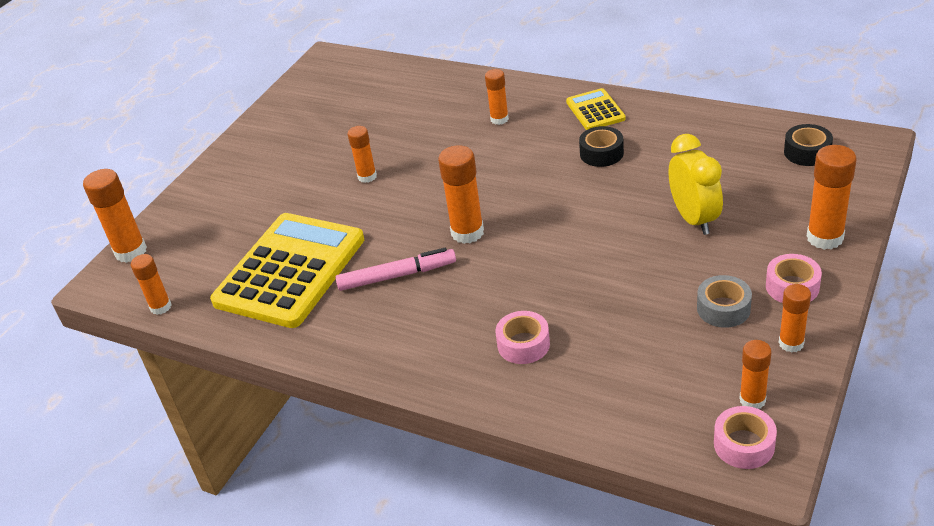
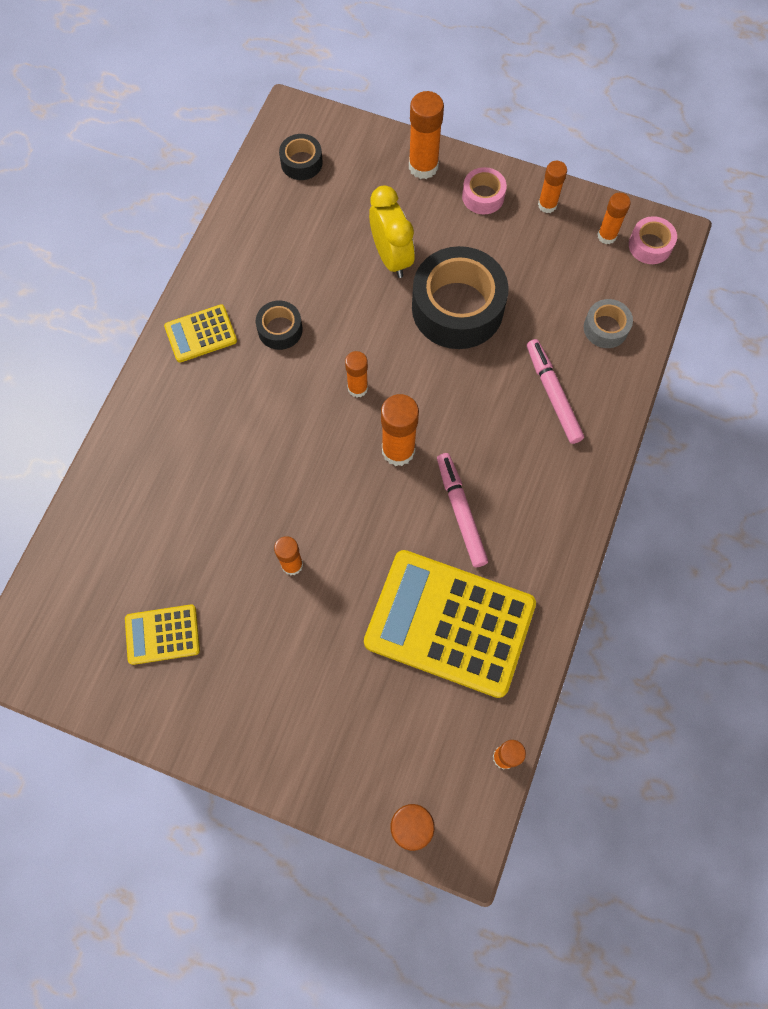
camera: 100 degrees left, 30 degrees up
orange glue stick [485,69,509,125] -> orange glue stick moved to [345,351,368,398]
pink tape [495,311,550,364] -> pink marker [527,339,584,444]
yellow clock [668,134,723,235] -> yellow clock turned 90 degrees clockwise [369,185,415,278]
grey tape [697,275,752,328] -> grey tape moved to [584,299,633,348]
none -> yellow calculator [125,604,200,665]
none -> black tape [412,246,509,349]

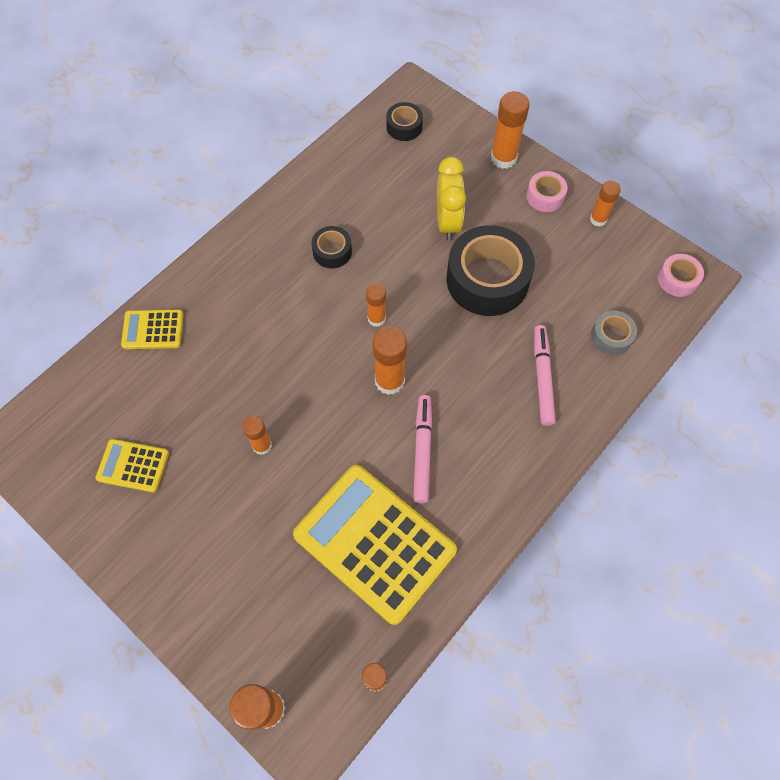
camera: 20 degrees right, 5 degrees down
yellow calculator [164,305,237,362] -> yellow calculator moved to [121,310,184,349]
orange glue stick [597,193,631,244] -> none

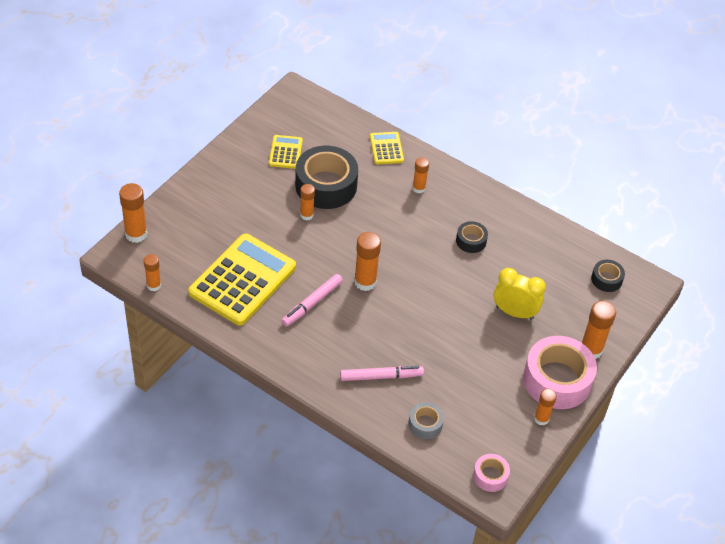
camera: 80 degrees right, 15 degrees down
orange glue stick [366,283,386,327] -> orange glue stick moved to [412,157,429,194]
pink marker [413,395,432,503] -> pink marker turned 135 degrees clockwise [282,274,343,327]
yellow clock [437,157,466,241] -> yellow clock turned 150 degrees counterclockwise [494,268,546,320]
black tape [447,225,535,316] -> black tape moved to [295,146,358,209]
pink tape [527,171,568,212] -> pink tape [523,336,597,409], size x2.08

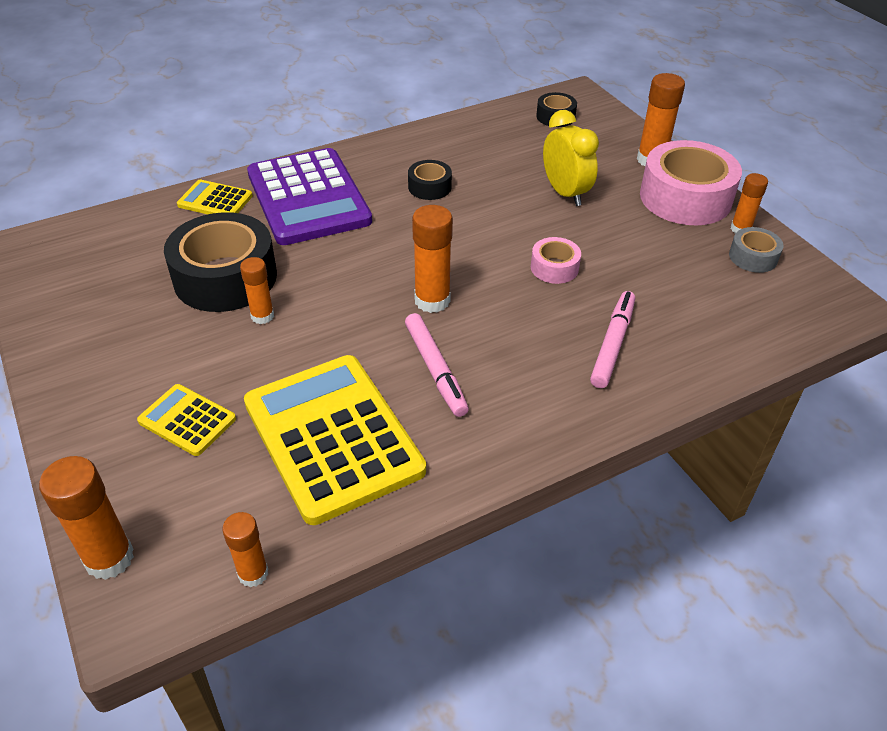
camera: 60 degrees left, 5 degrees down
yellow calculator [269,135,303,169] -> yellow calculator moved to [137,384,236,456]
grey tape [409,402,444,439] -> grey tape moved to [729,227,784,273]
orange glue stick [412,157,429,194] -> purple calculator [247,148,372,245]
pink tape [473,454,510,492] -> pink tape moved to [531,237,581,284]
yellow clock [494,268,546,320] -> yellow clock turned 105 degrees clockwise [543,110,599,206]

